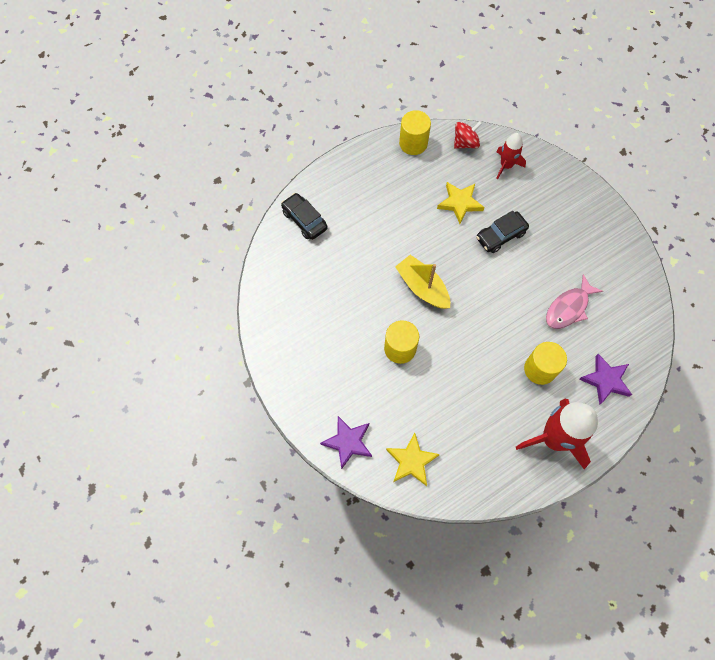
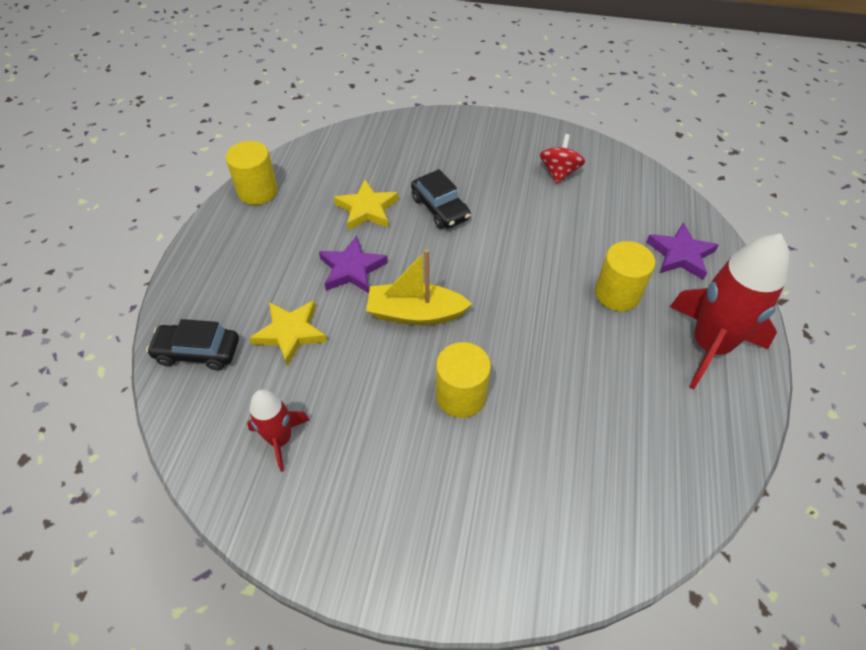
camera: 45 degrees left, 15 degrees down
purple star [320,416,372,470] -> purple star moved to [319,236,388,293]
yellow star [386,433,440,486] -> yellow star moved to [250,301,327,366]
red spinning top [454,121,482,149] -> red spinning top moved to [540,134,585,184]
black car [476,211,529,253] -> black car turned 45 degrees counterclockwise [411,169,471,229]
red rocket [496,133,526,180] -> red rocket moved to [247,389,310,472]
pink fish [546,274,603,329] -> none

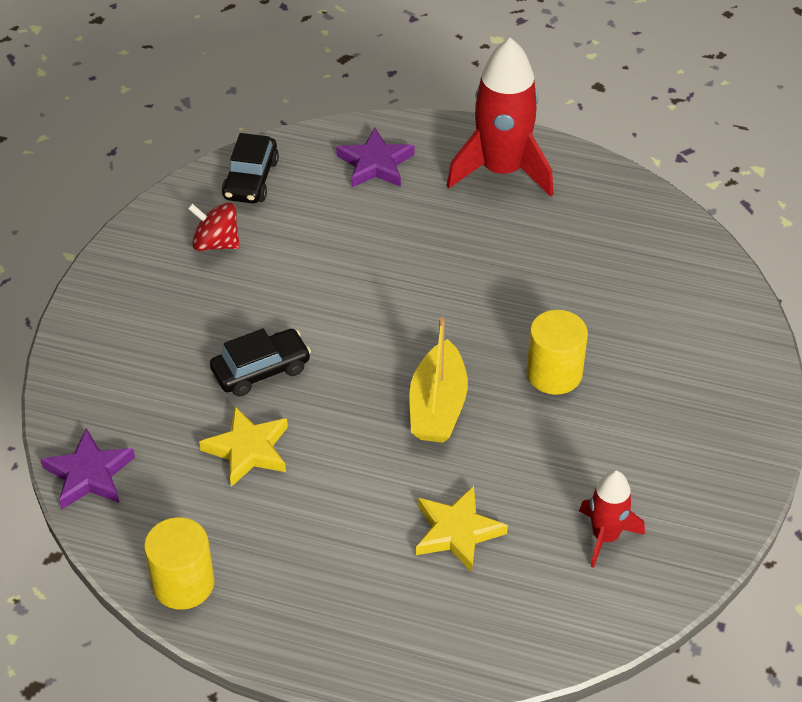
camera: 85 degrees left, 5 degrees down
black car [146,319,239,370] -> black car moved to [222,133,279,203]
purple star [319,236,388,293] -> purple star moved to [41,428,135,510]
yellow cylinder [595,241,655,311] -> none

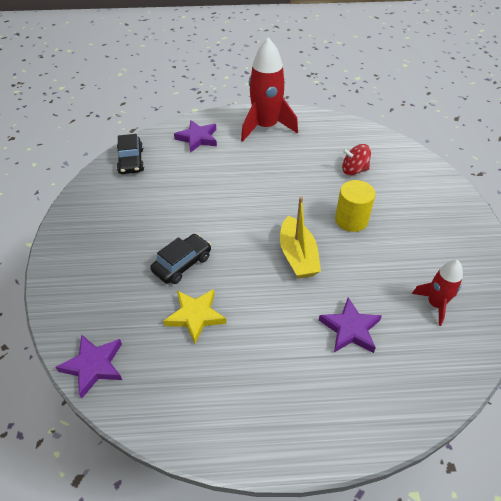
camera: 20 degrees left, 0 degrees up
yellow cylinder [144,517,214,610] -> none
red spinning top [188,202,240,251] -> red spinning top moved to [342,144,371,175]
yellow star [416,486,508,572] -> purple star [319,297,382,353]

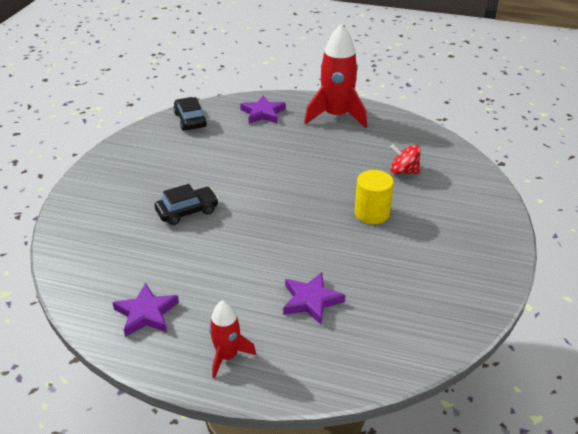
camera: 20 degrees right, 10 degrees down
purple star [56,335,122,398] -> purple star moved to [112,283,179,337]
black car [117,134,144,174] -> black car turned 150 degrees clockwise [173,97,207,131]
yellow star [163,289,226,344] -> none
yellow boat [280,197,321,279] -> none
red rocket [412,260,463,326] -> red rocket moved to [209,300,256,378]

